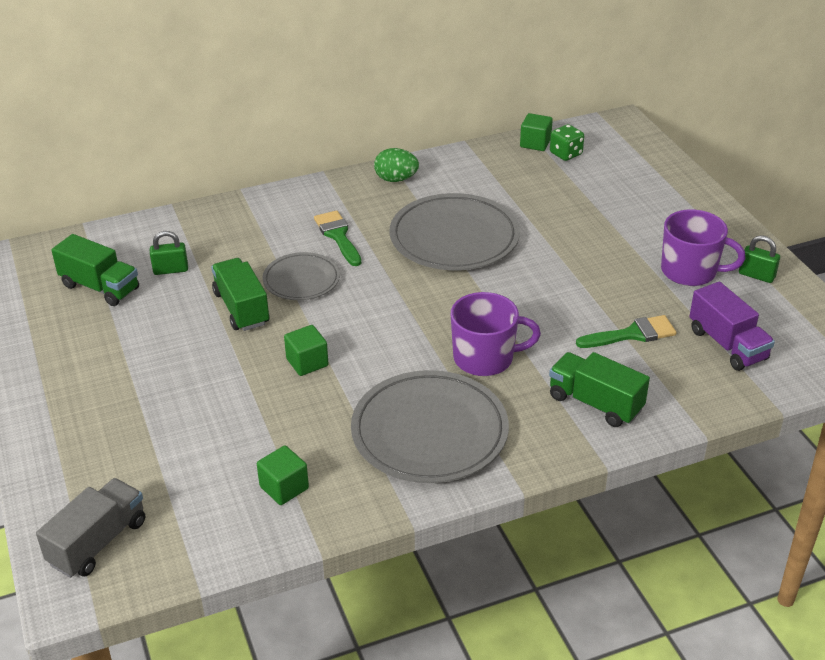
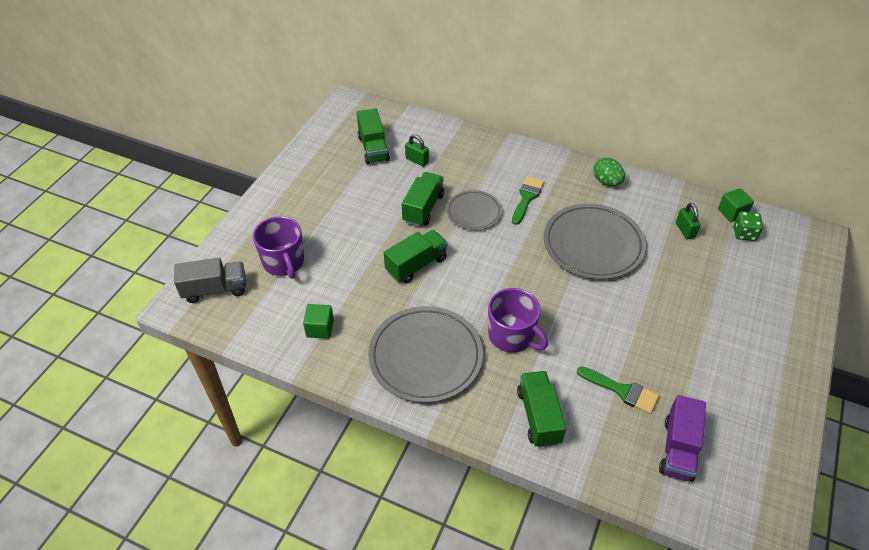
camera: 45 degrees right, 10 degrees up
green cube [284,325,329,376] -> green truck [384,230,448,283]
purple mug [661,209,746,286] -> purple mug moved to [253,216,304,279]
green padlock [739,235,780,283] -> green padlock moved to [676,203,701,239]

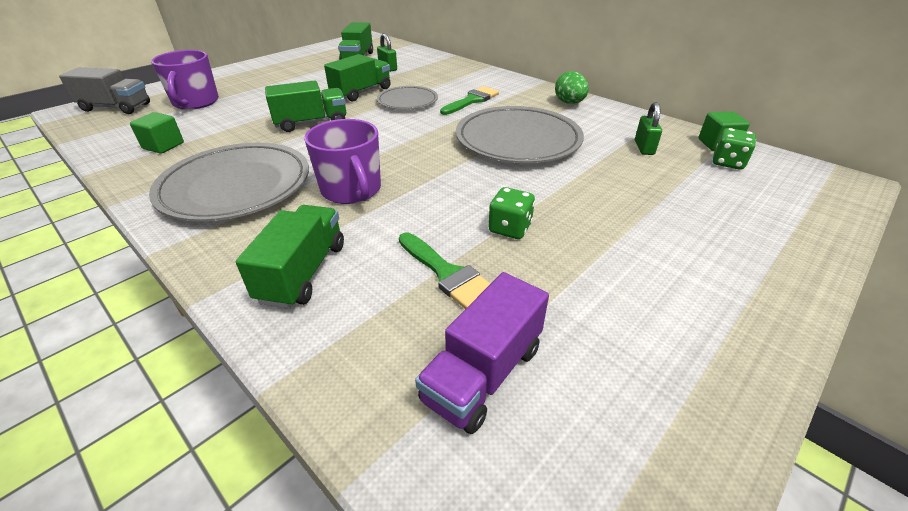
camera: 20 degrees right, 10 degrees down
none -> green dice [488,187,535,239]

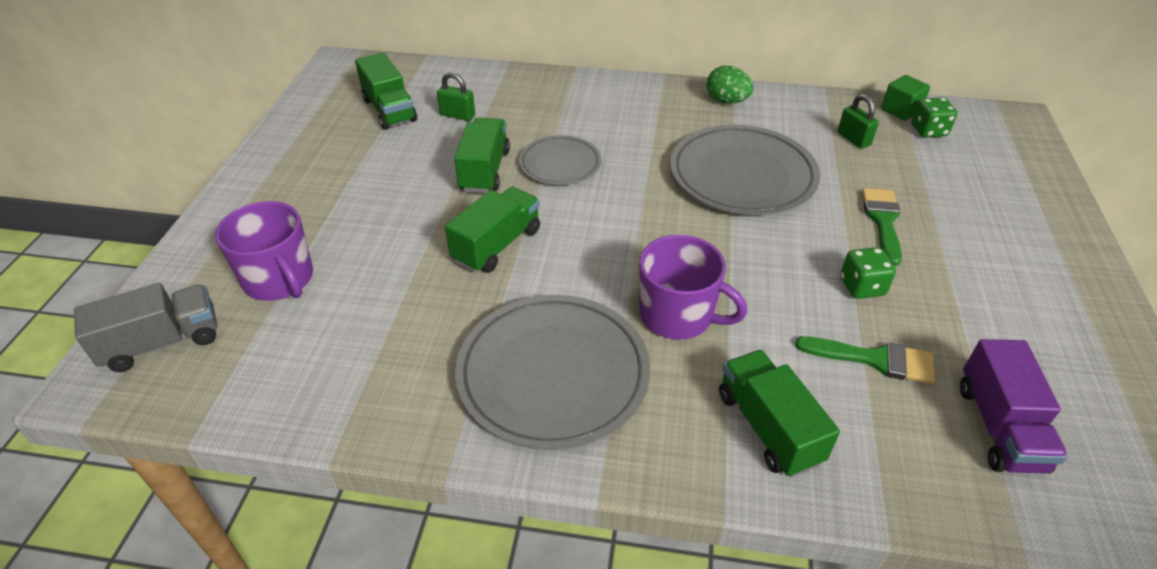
camera: 35 degrees left, 5 degrees up
green cube [130,112,184,154] -> none
green brush [440,86,499,115] -> green brush moved to [862,188,902,266]

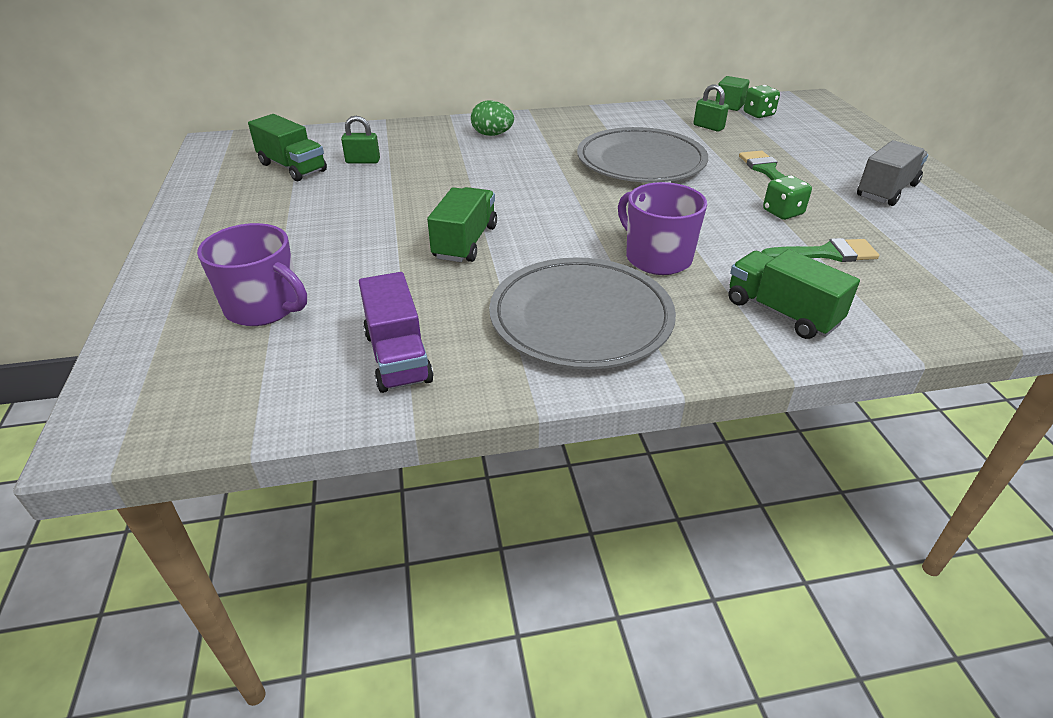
camera: 20 degrees left, 5 degrees down
grey truck [74,283,217,372] -> grey truck moved to [857,140,928,206]
green truck [454,118,510,193] -> none
grey plate [519,135,602,185] -> none
purple mug [639,235,747,340] -> purple mug turned 135 degrees counterclockwise [618,182,707,275]
green egg [707,66,753,104] -> green egg moved to [471,101,514,136]
purple truck [960,339,1068,474] -> purple truck moved to [359,272,434,393]

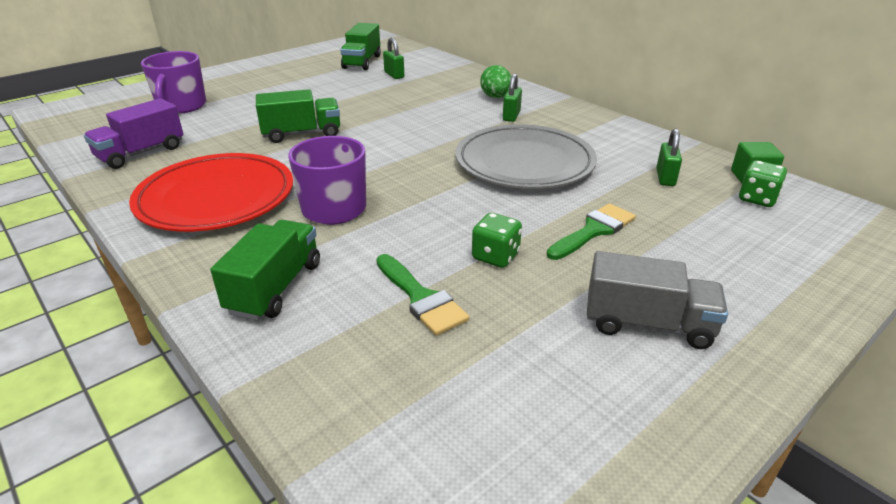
camera: 60 degrees right, 5 degrees down
grey plate [489,258,676,369] -> red plate [129,153,293,232]
none -> green padlock [503,74,522,122]

